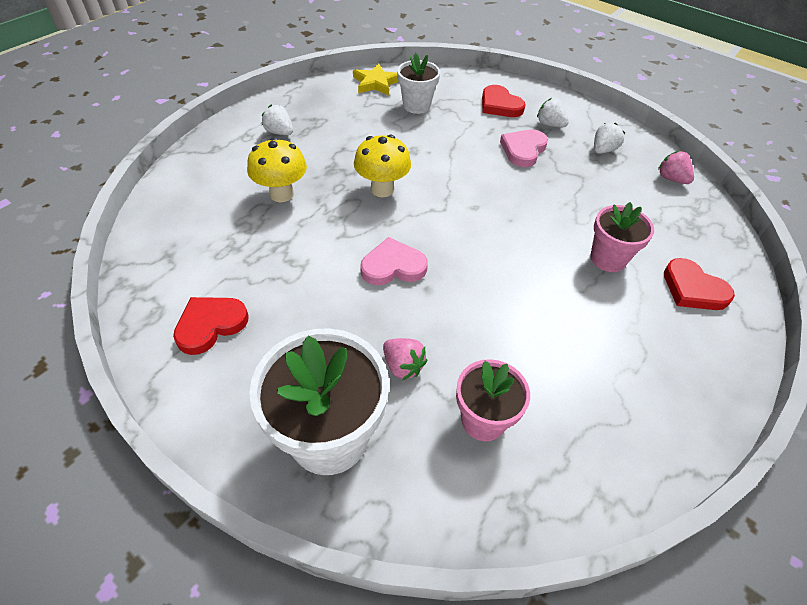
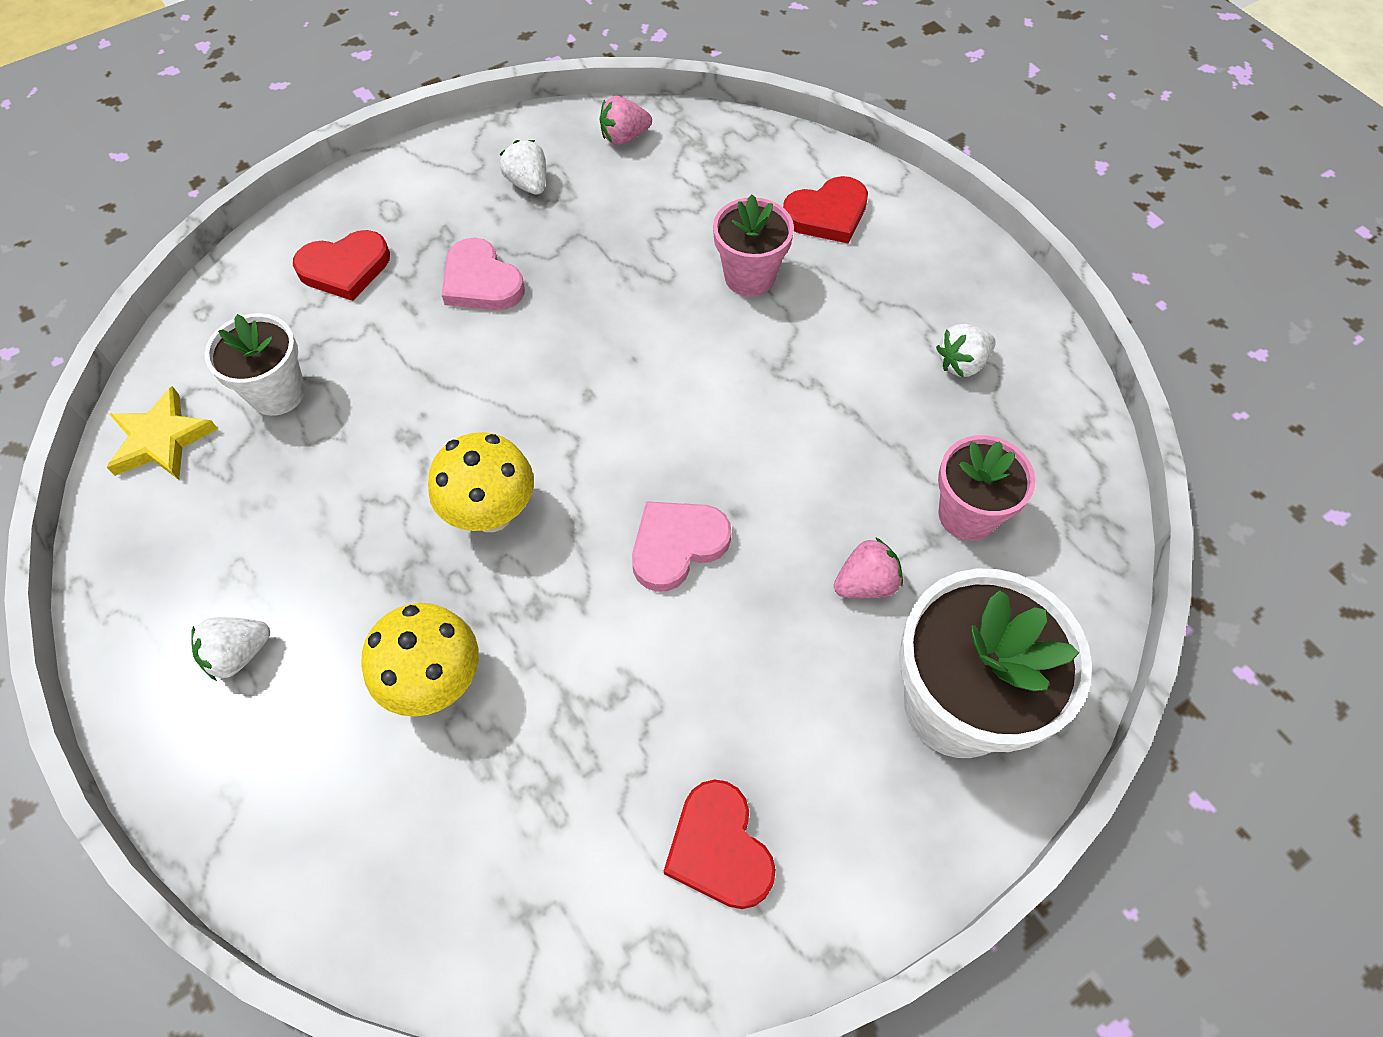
camera: 70 degrees left, 10 degrees up
pink heart [360,237,428,285] -> pink heart turned 45 degrees clockwise [632,501,732,592]
white strawberry [537,98,569,127] -> white strawberry moved to [936,324,996,377]

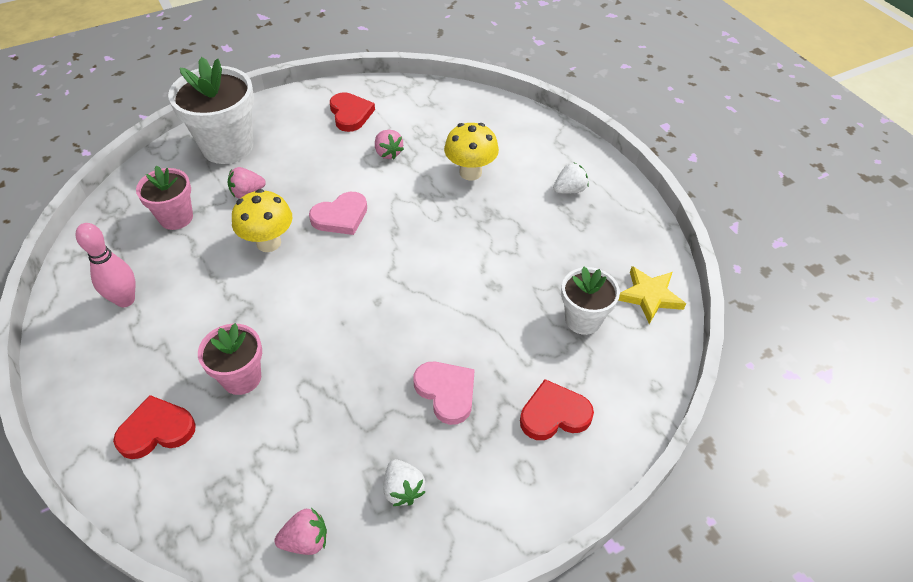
camera: 175 degrees left, 10 degrees down
yellow mushroom [428,432,534,532] -> yellow mushroom moved to [232,189,292,252]
white strawberry [936,324,996,377] -> pink bowling pin [75,223,135,307]
none -> pink strawberry [375,130,404,159]

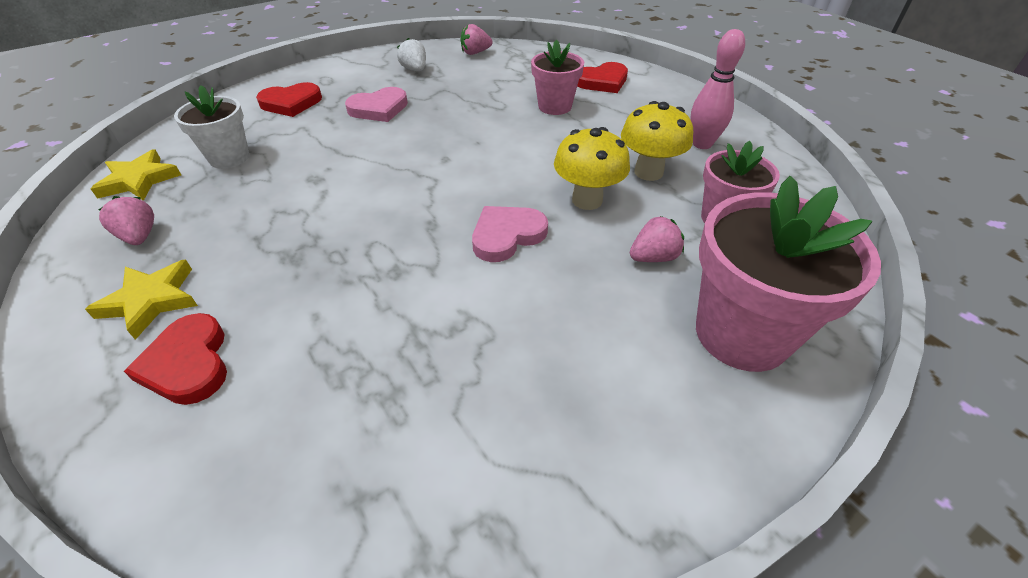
camera: 175 degrees right, 5 degrees down
white flower pot [168,57,254,164] -> pink flower pot [696,176,881,372]
red heart [330,92,375,132] -> red heart moved to [124,313,227,405]
pink strawberry [375,130,404,159] -> pink strawberry moved to [99,196,154,245]
pink heart [414,362,475,425] -> pink heart turned 75 degrees counterclockwise [345,87,408,122]
yellow mushroom [444,123,499,181] -> yellow mushroom moved to [621,101,693,181]
white strawberry [553,162,589,194] -> yellow star [85,260,198,340]

